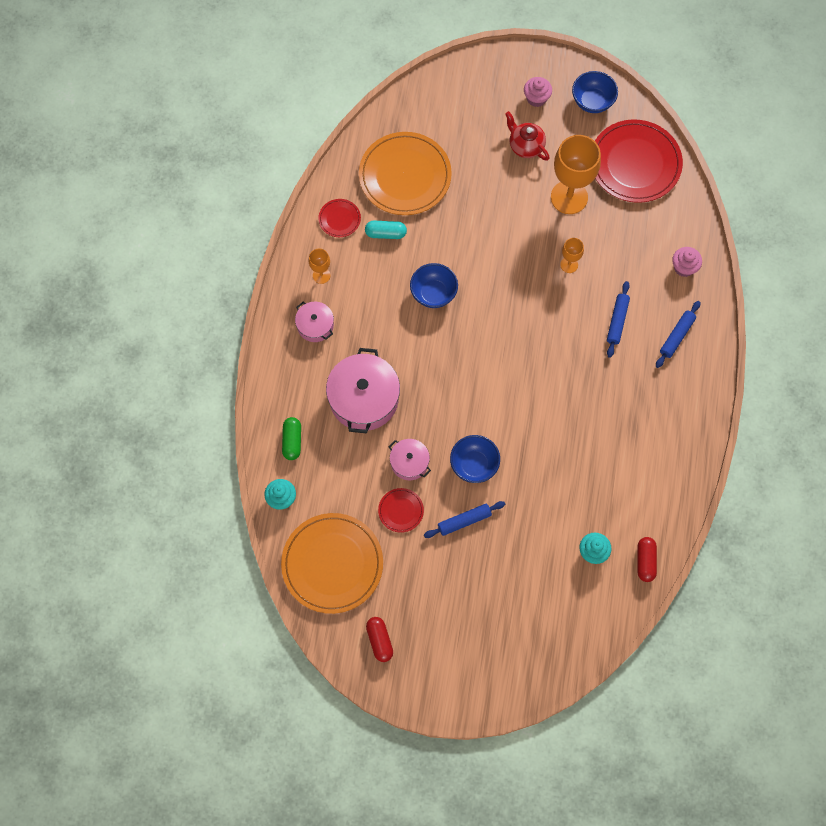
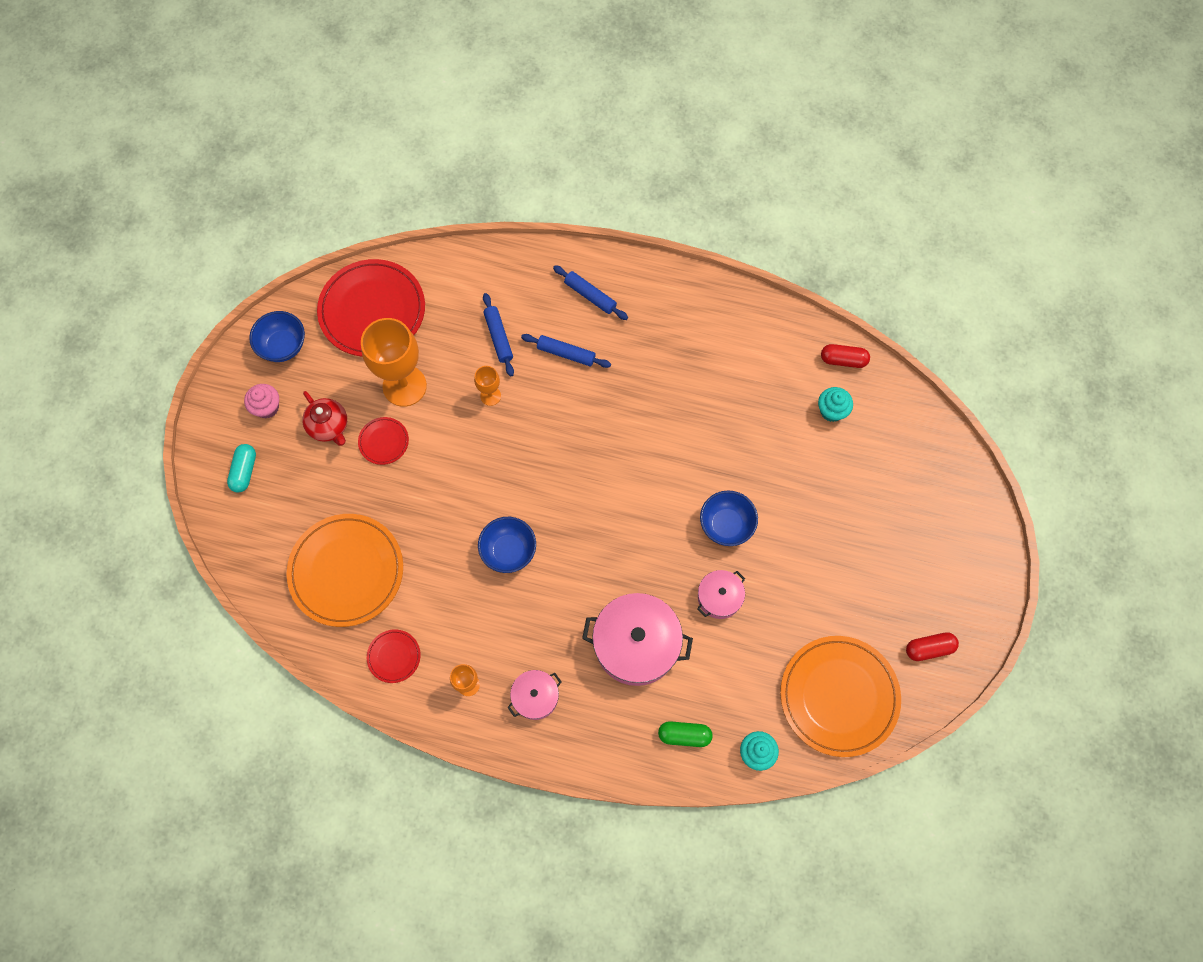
camera: 85 degrees left, 0 degrees up
turquoise capsule [365,221,407,239] -> turquoise capsule moved to [227,444,256,493]
red plate [378,488,424,533] -> red plate moved to [358,417,409,465]
blue rolling pin [424,501,506,538] -> blue rolling pin moved to [483,293,514,377]
red teapot [505,111,550,161] -> red teapot turned 90 degrees counterclockwise [302,391,347,446]
pink cupcake [672,247,702,277] -> none

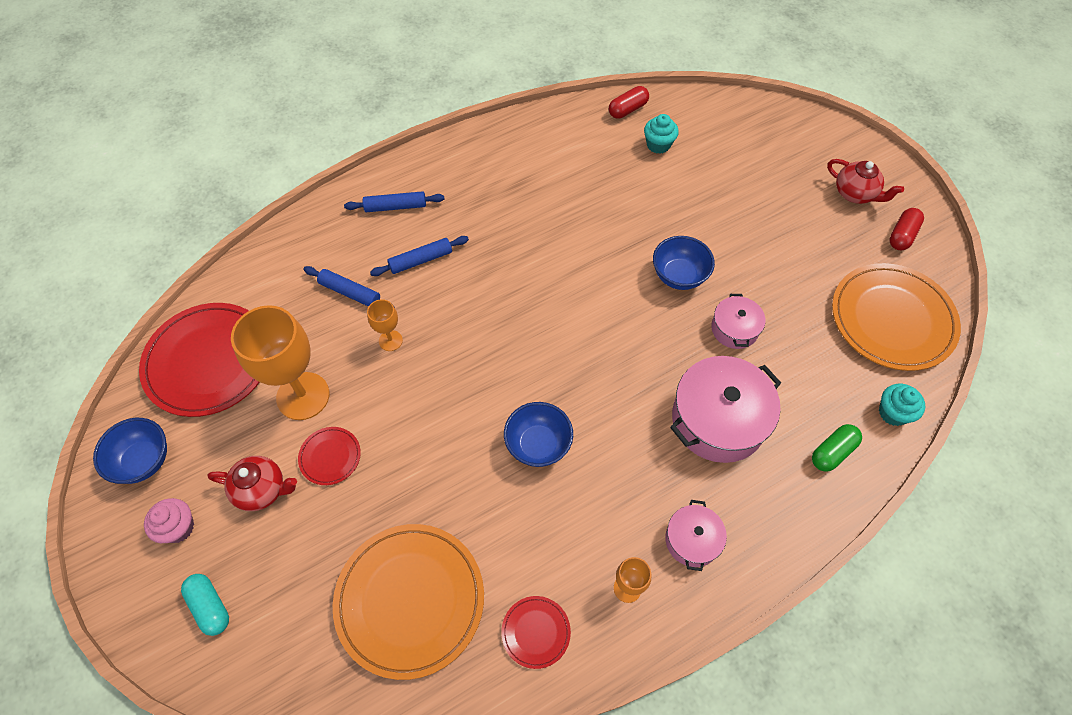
camera: 45 degrees left, 10 degrees down
none -> red teapot [827,159,904,204]

